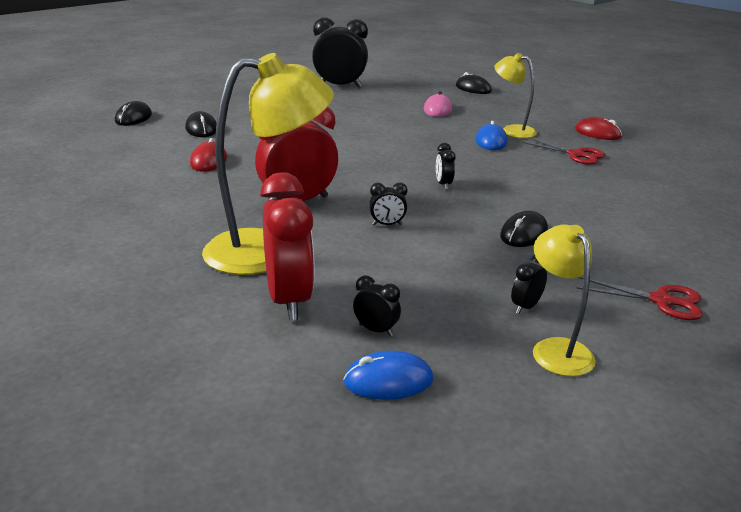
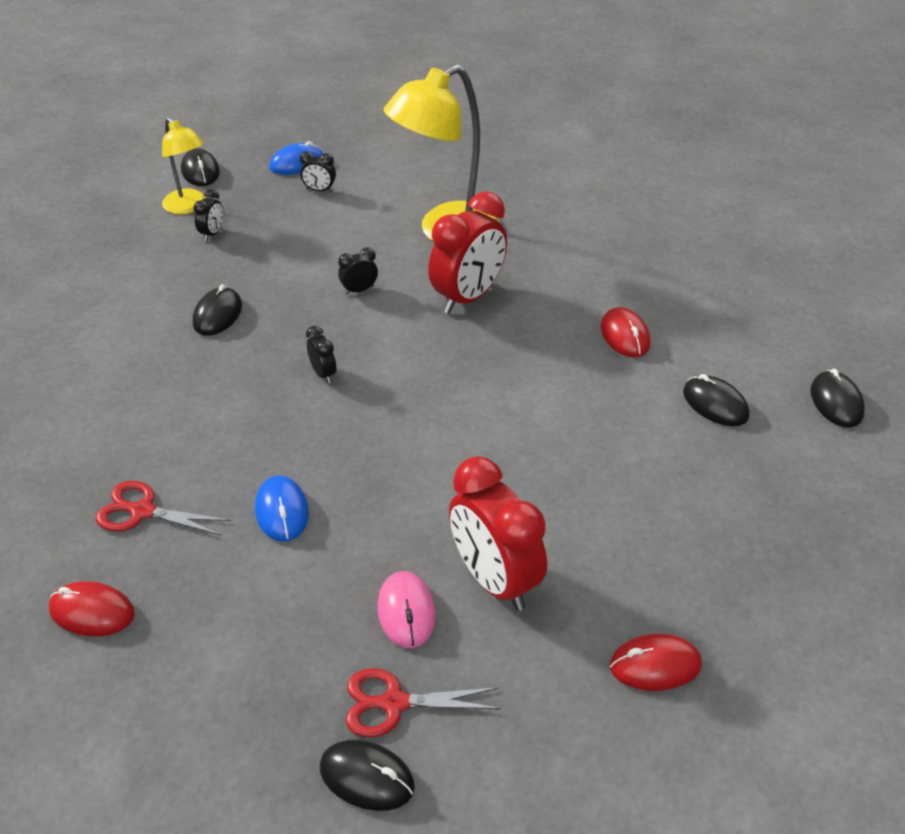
camera: 160 degrees right, 15 degrees up
red clock [260,172,315,320] -> red clock moved to [449,456,547,611]
black clock [312,17,368,88] -> red mouse [610,634,702,691]
yellow lamp [494,53,537,138] -> none
red scissors [576,277,703,320] -> red scissors moved to [346,668,501,737]
none -> black mouse [181,148,220,186]

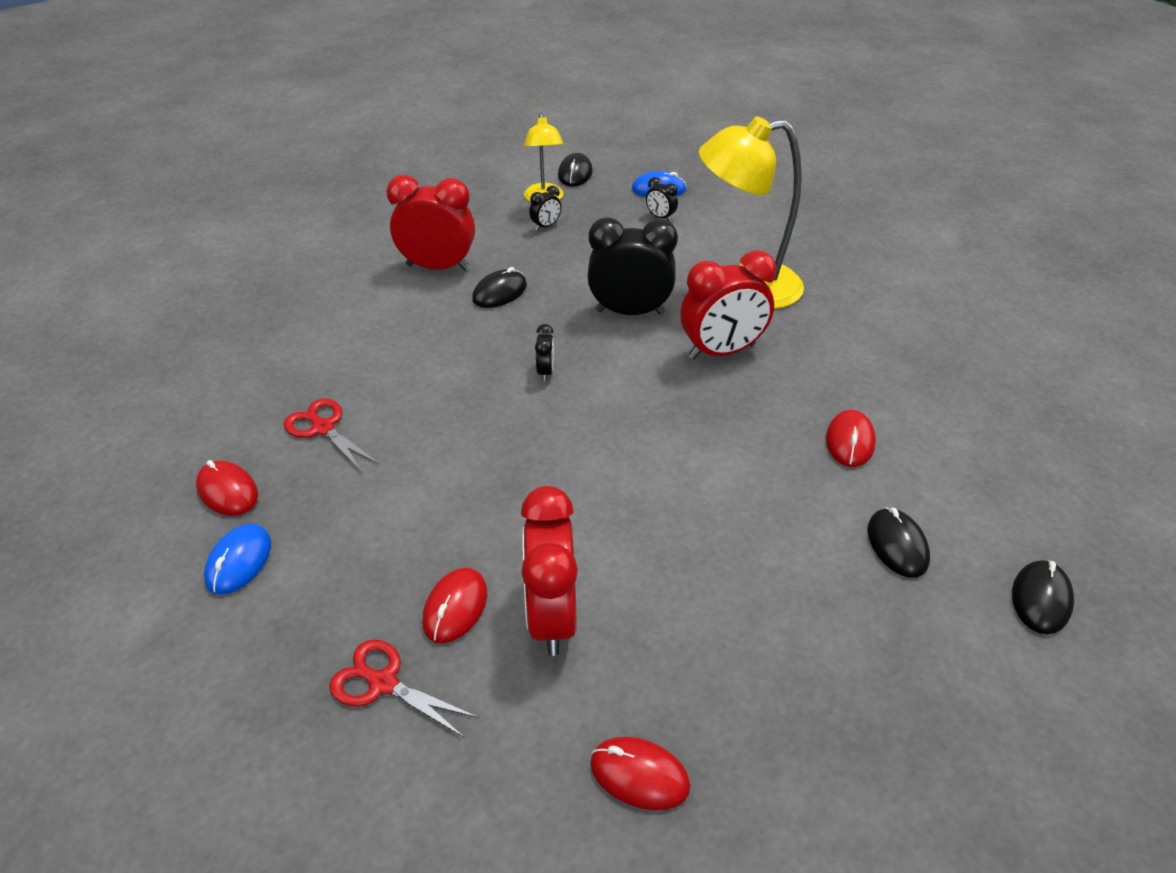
camera: 30 degrees right, 0 degrees up
blue mouse [255,476,309,542] -> blue mouse moved to [204,524,271,595]
black mouse [320,740,415,811] -> none
black clock [338,247,378,295] -> black clock [587,217,678,315], size x2.27
pink mouse [377,571,436,648] -> red mouse [422,568,487,644]
none -> red clock [386,175,475,271]

